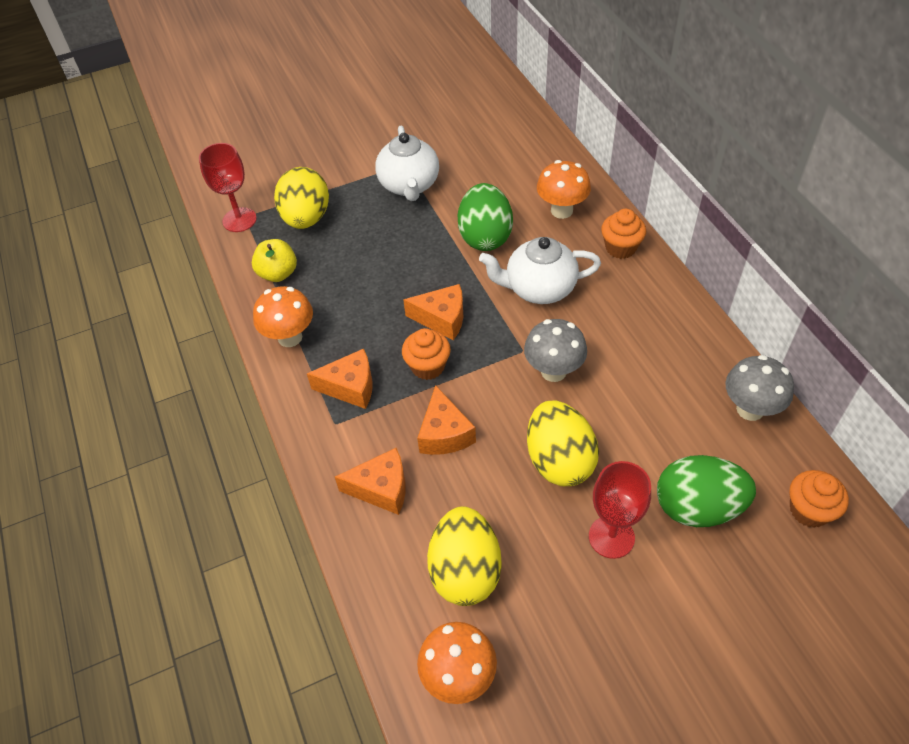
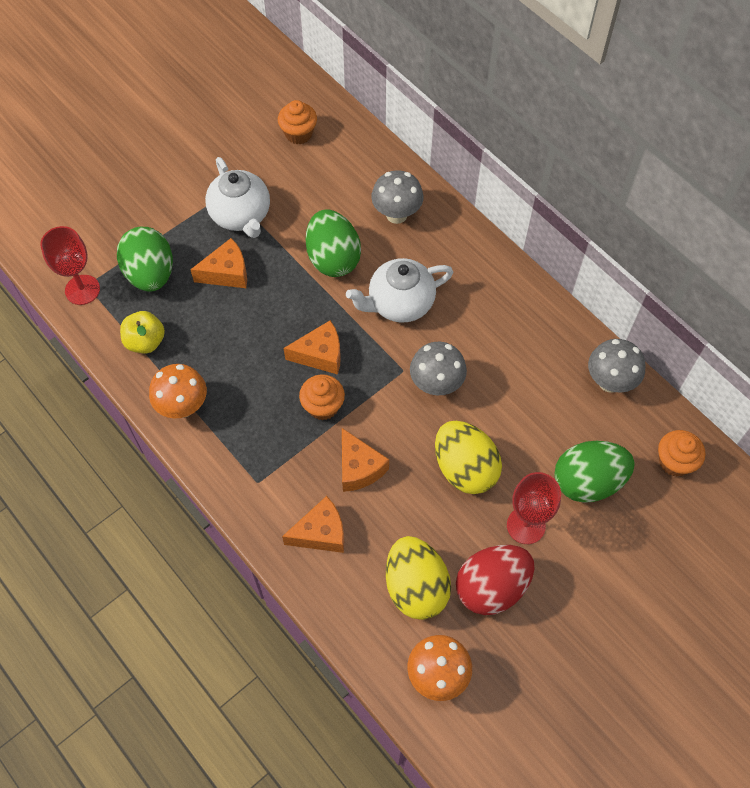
camera: 20 degrees left, 10 degrees up
yellow egg [274,167,329,229] -> green egg [117,227,173,292]
orange cheese [307,349,373,409] -> orange cheese moved to [190,238,247,288]
orange mushroom [537,160,591,219] -> grey mushroom [371,170,423,224]
orange cupcake [601,209,646,259] -> orange cupcake moved to [278,100,317,144]
none -> red egg [456,545,535,615]

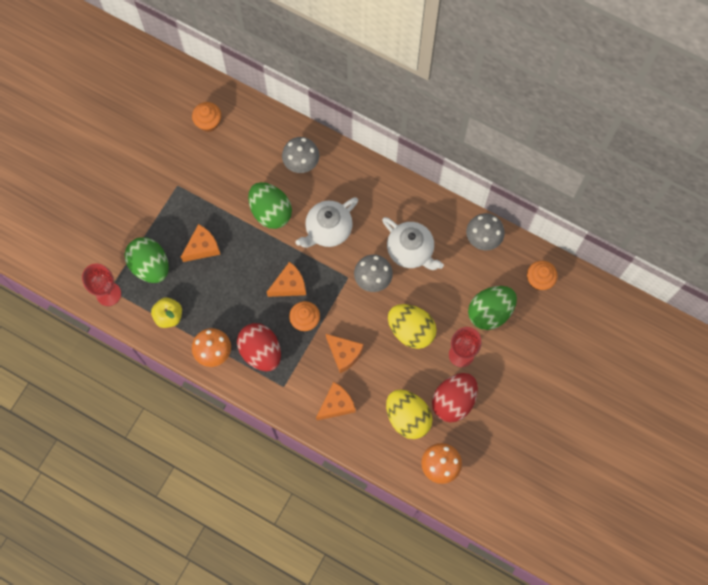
camera: 20 degrees left, 10 degrees up
white teapot [205,157,270,238] -> white teapot moved to [382,217,444,270]
none -> red egg [237,323,281,371]

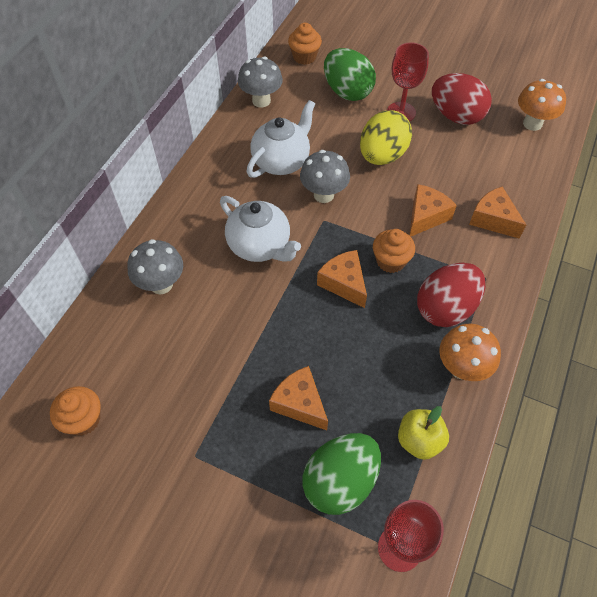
camera: 95 degrees left, 15 degrees down
green egg [248,182,292,229] -> none
yellow egg [386,389,433,439] -> none

